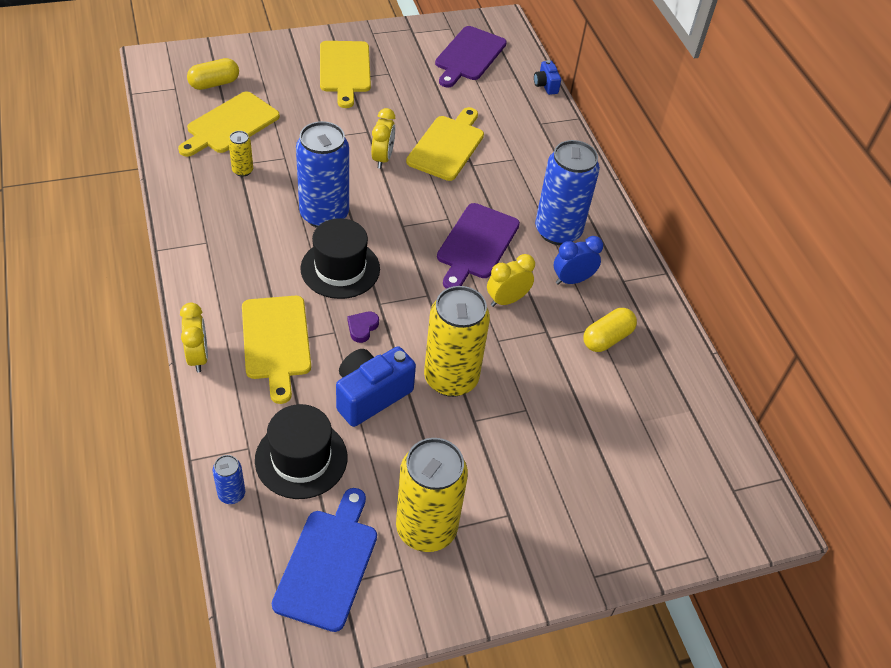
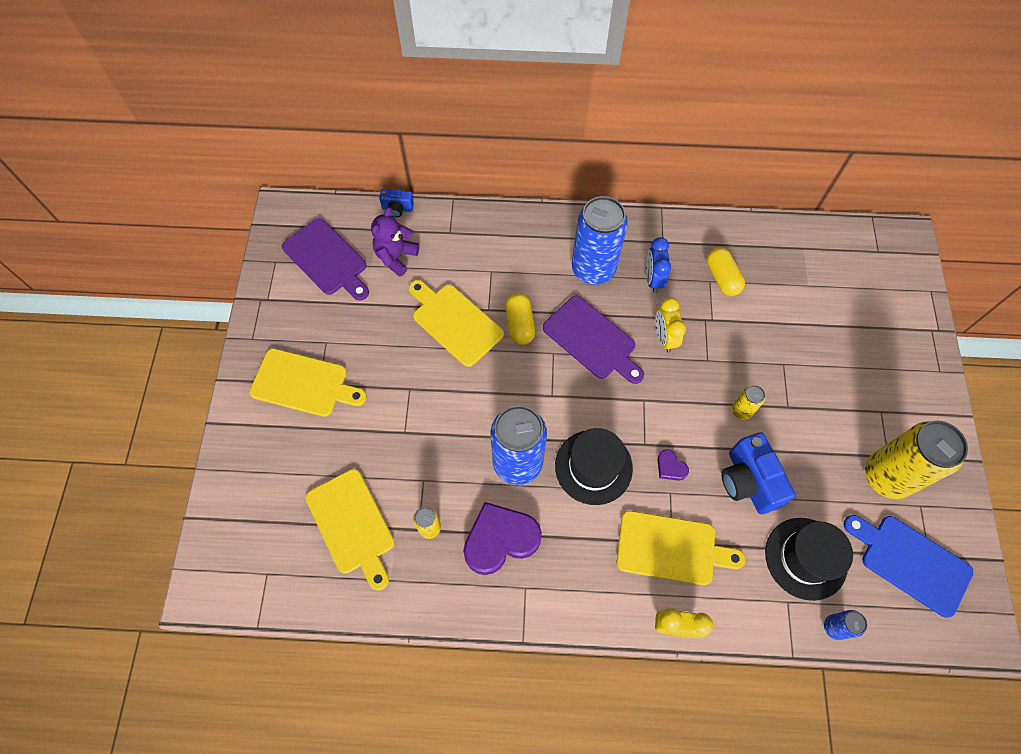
camera: 65 degrees left, 15 degrees up
yellow capsule [187,58,239,90] -> yellow capsule moved to [505,293,535,345]
yellow clock [371,108,395,169] -> none
yellow can [424,286,490,397] -> yellow can [732,385,765,420], size x0.45
none -> purple teddy bear [371,207,420,277]
none -> purple heart [463,502,542,575]

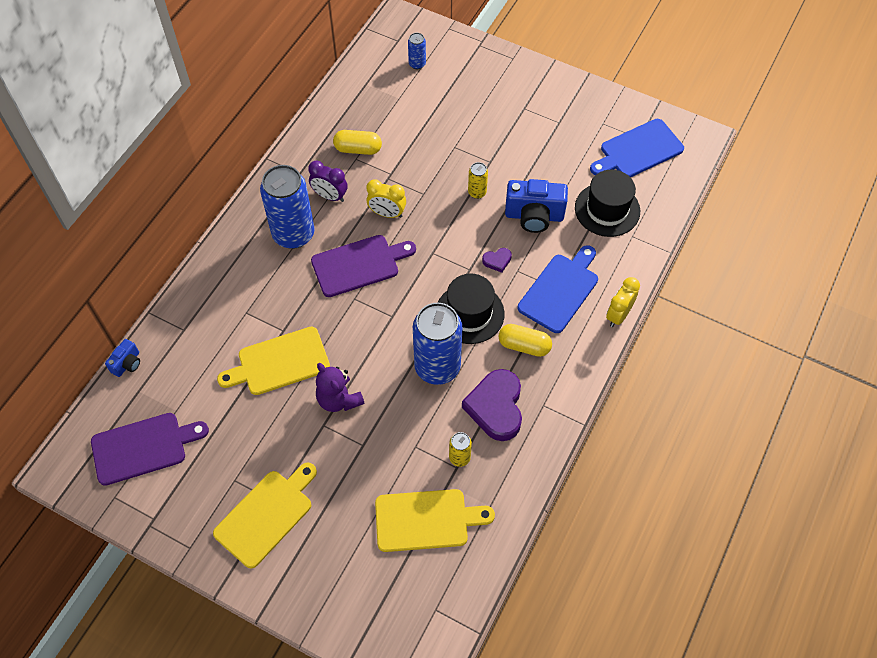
camera: 65 degrees left, 5 degrees down
purple teddy bear [371,207,420,277] -> purple teddy bear moved to [316,363,365,412]
yellow capsule [505,293,535,345] -> yellow capsule moved to [499,324,552,357]
yellow cutting board [617,511,745,585] -> blue cutting board [518,245,598,333]
blue clock [646,237,671,293] -> purple clock [308,160,348,202]
blue can [824,610,867,640] -> blue can moved to [408,33,426,69]
yellow can [865,421,968,499] -> none

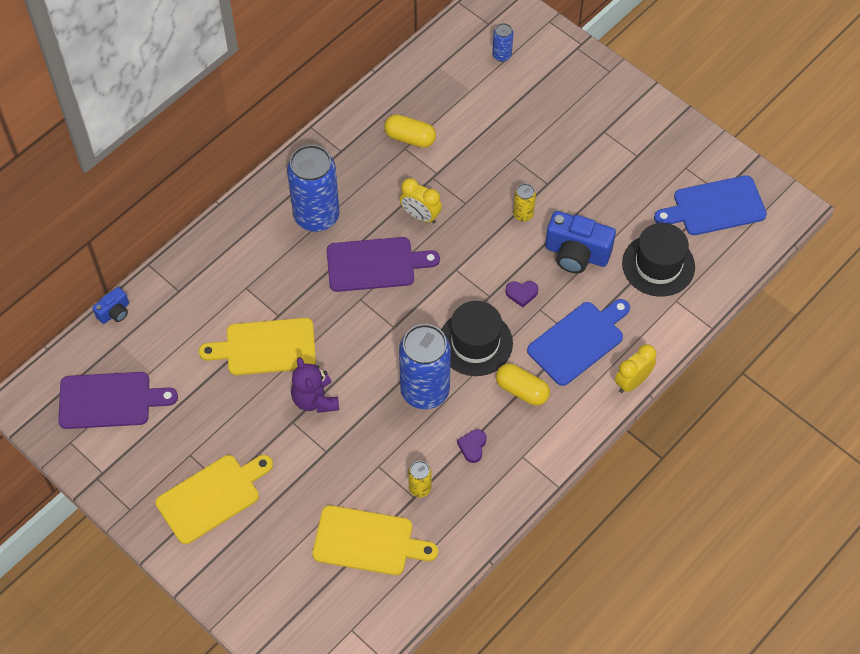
camera: 15 degrees right, 0 degrees up
purple clock [308,160,348,202] -> none
purple heart [462,369,522,441] -> purple heart [457,429,486,463], size x0.45

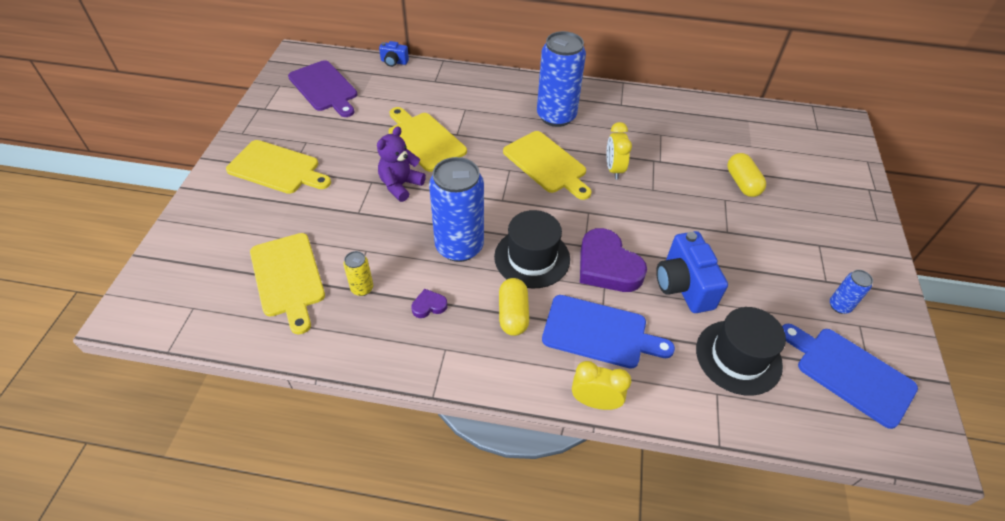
camera: 55 degrees right, 10 degrees down
purple cutting board [327,237,440,292] -> yellow cutting board [503,131,591,200]
yellow capsule [384,114,436,148] -> yellow capsule moved to [727,153,766,197]
blue can [492,23,513,62] -> blue can moved to [830,270,873,314]
purple heart [505,281,538,307] -> purple heart [580,228,647,292], size x2.23
yellow can [513,184,536,221] -> none

